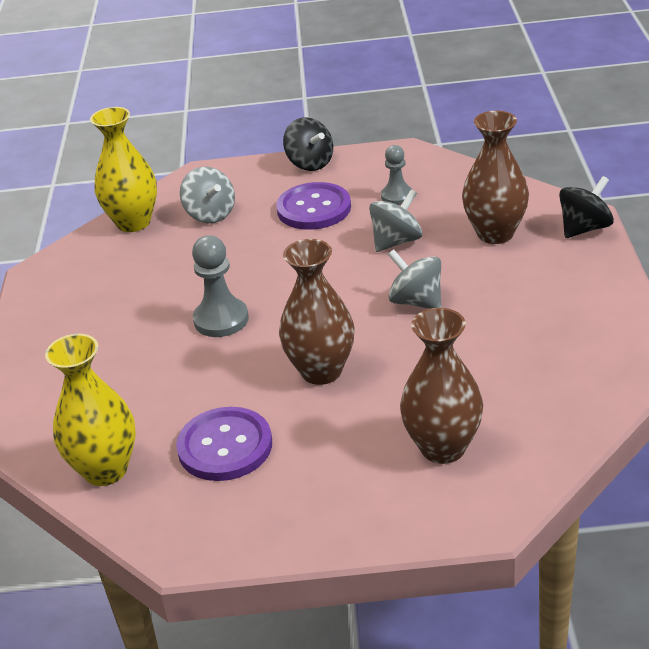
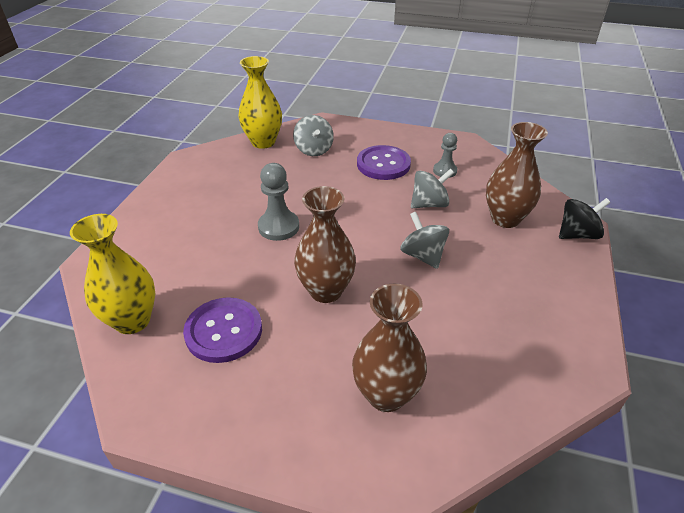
camera: 15 degrees right, 5 degrees up
black spinning top [283,117,333,171] -> none

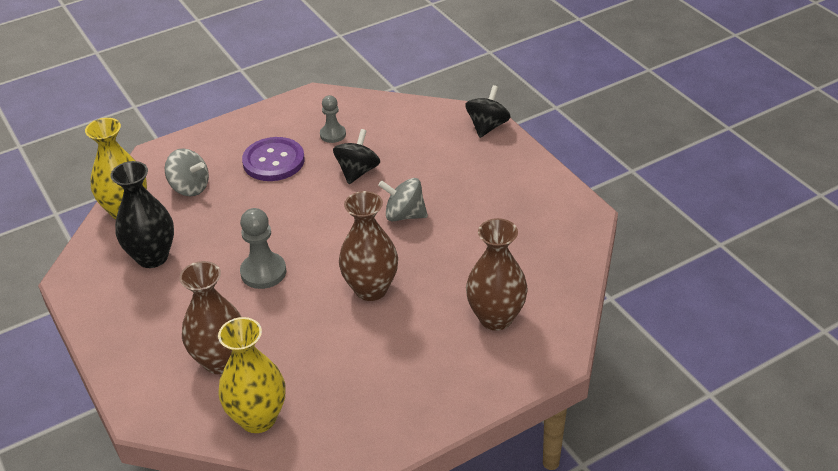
camera: 45 degrees left, 0 degrees up
purple button [183,297,262,363] -> none
grey spinning top [411,169,454,208] -> black spinning top [333,129,380,184]
brown vase [486,122,548,228] -> brown vase moved to [179,261,241,374]
none -> black vase [110,161,174,268]

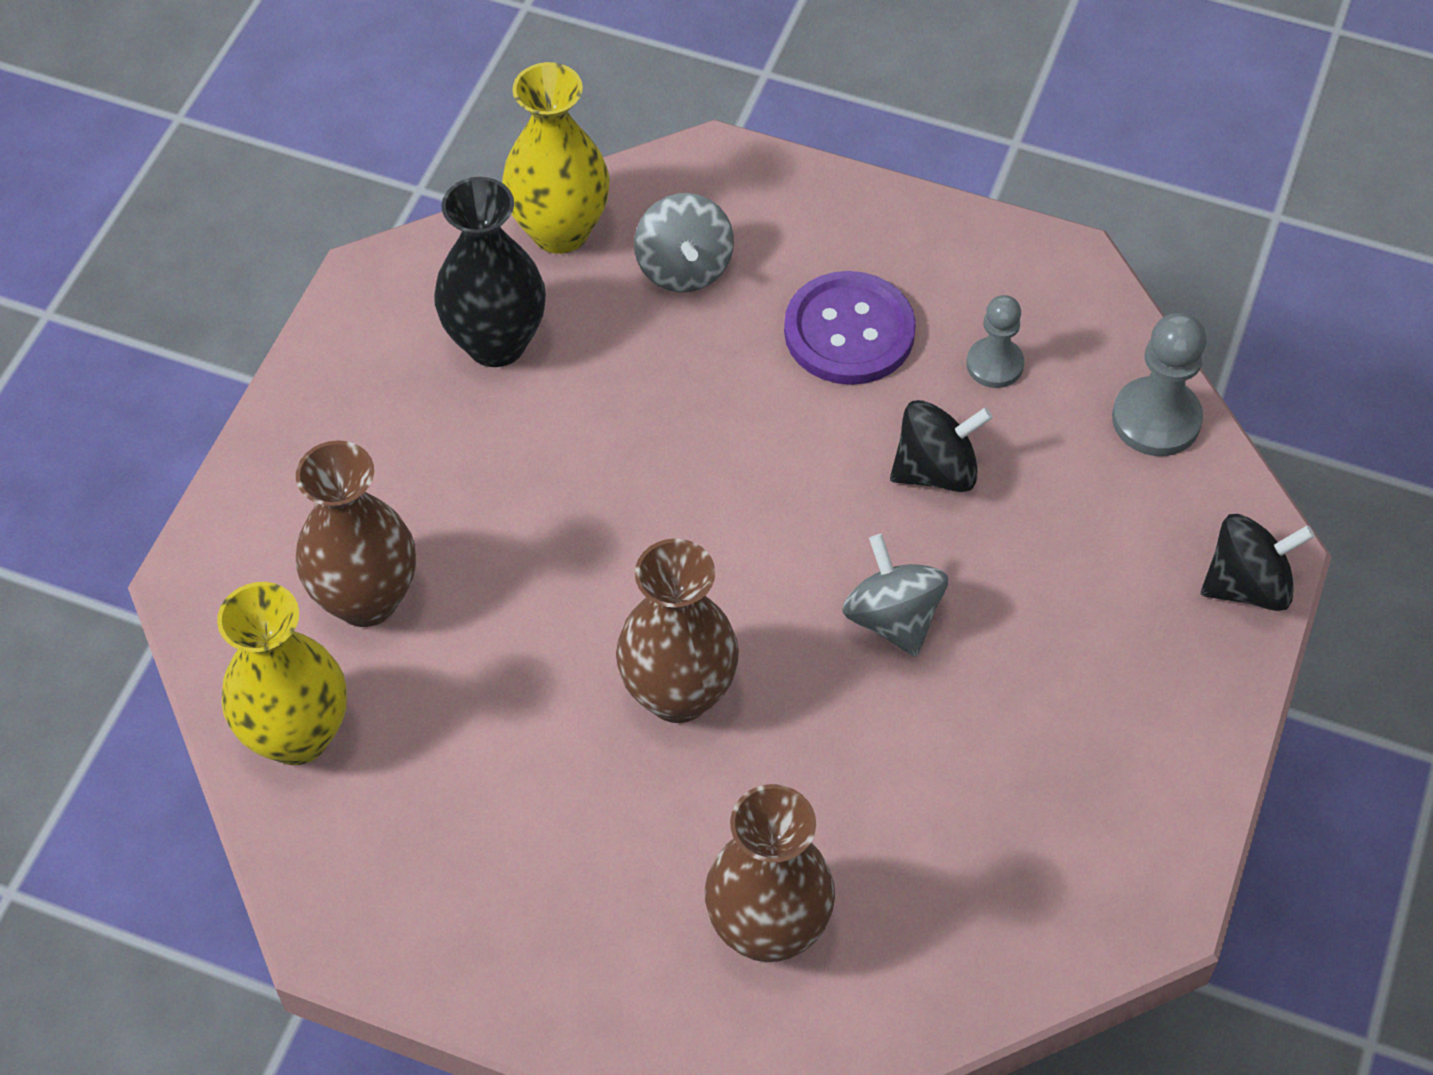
camera: 50 degrees right, 15 degrees up
grey pawn [240,208,287,289] -> grey pawn moved to [1112,313,1207,456]

